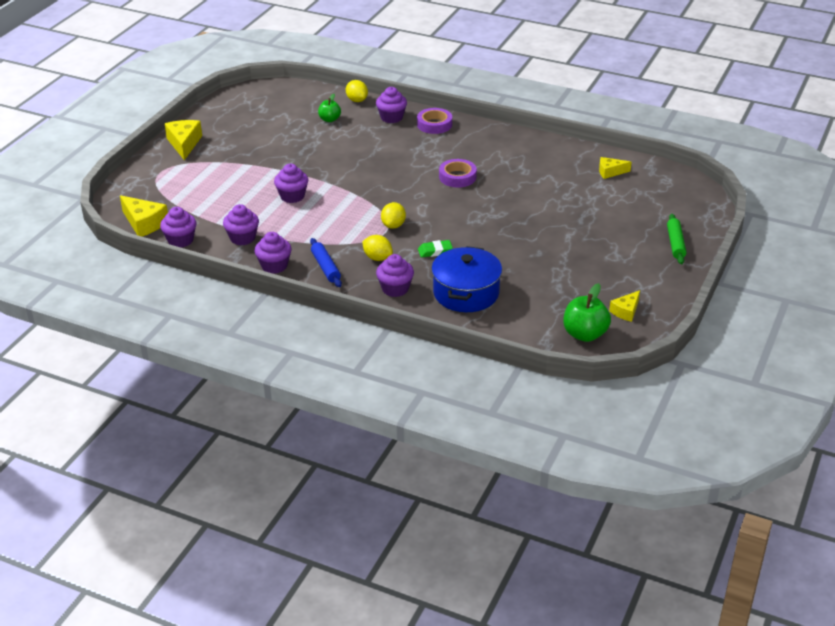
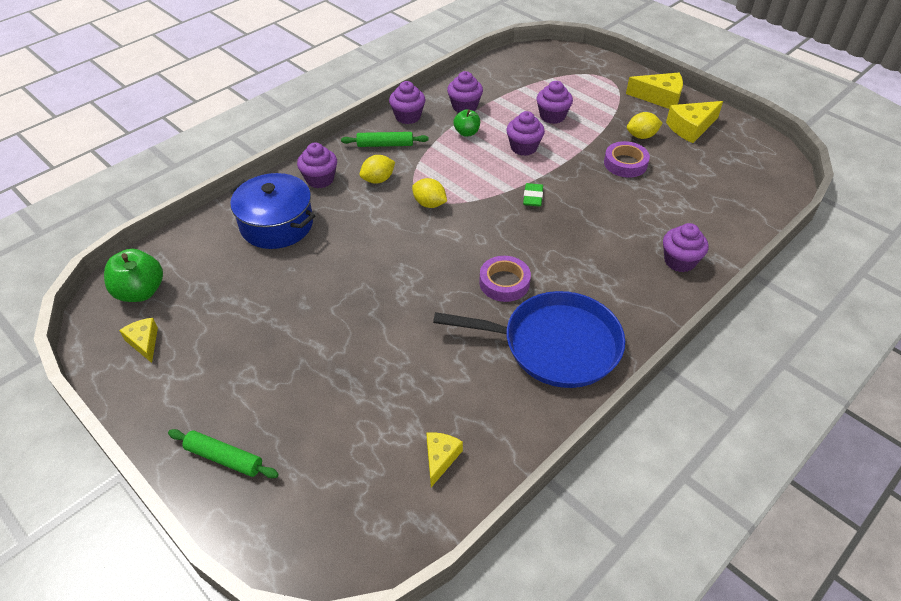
camera: 110 degrees right, 10 degrees up
yellow cheese [120,195,168,236] -> yellow cheese moved to [666,101,723,143]
purple cupcake [160,207,196,247] -> purple cupcake moved to [536,81,573,124]
blue rolling pin [310,238,342,287] -> green rolling pin [341,132,429,147]
green apple [318,94,341,122] -> green apple moved to [453,109,480,137]
yellow lemon [346,80,368,102] -> yellow lemon moved to [627,112,662,139]
purple tape [417,108,452,134] -> purple tape moved to [604,141,650,178]
green eraser [418,240,453,257] -> green eraser moved to [523,183,543,207]
none -> blue pan [433,291,625,388]

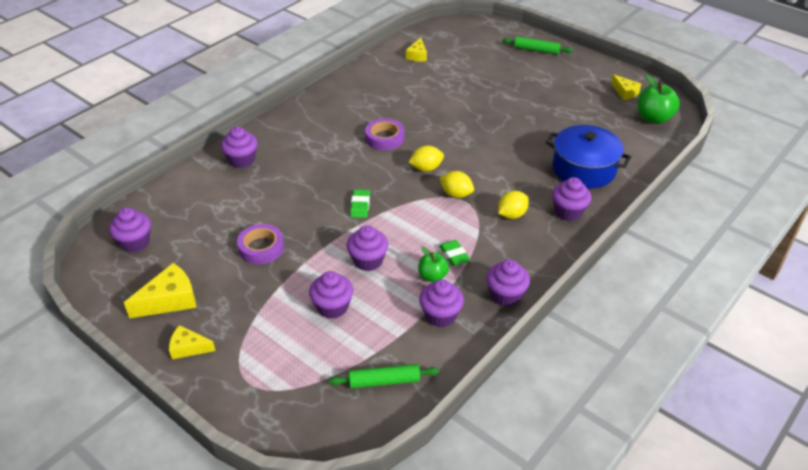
camera: 175 degrees right, 5 degrees down
green rolling pin [341,132,429,147] -> green rolling pin moved to [329,364,439,388]
blue pan [433,291,625,388] -> none
yellow cheese [626,73,683,109] -> yellow cheese [169,325,216,359], size x0.62
yellow lemon [627,112,662,139] -> yellow lemon moved to [409,146,444,172]
none -> purple cupcake [109,207,151,252]
none -> green eraser [439,240,470,266]

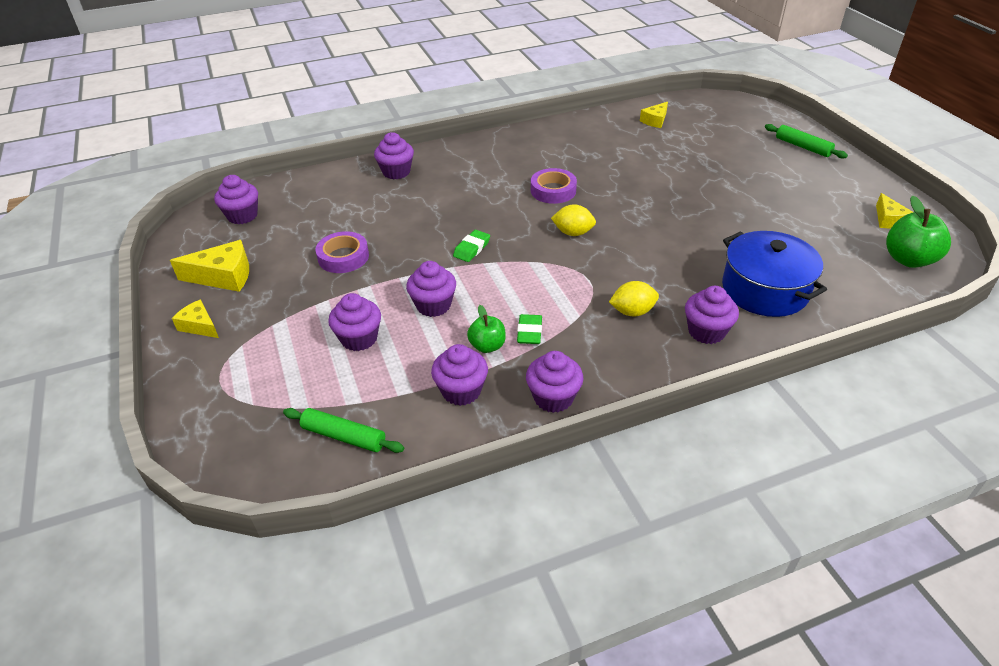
camera: 30 degrees right, 0 degrees up
yellow lemon [439,171,474,198] -> none

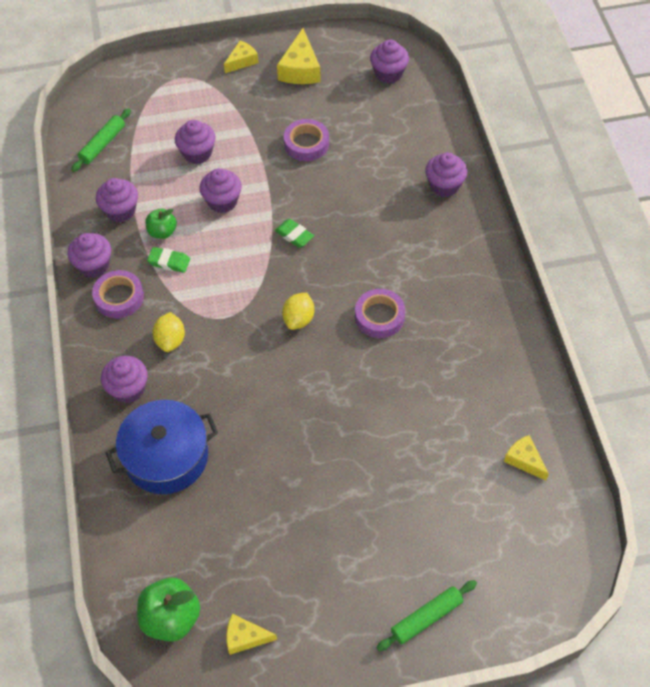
camera: 100 degrees right, 15 degrees up
none -> purple tape [92,270,144,318]

